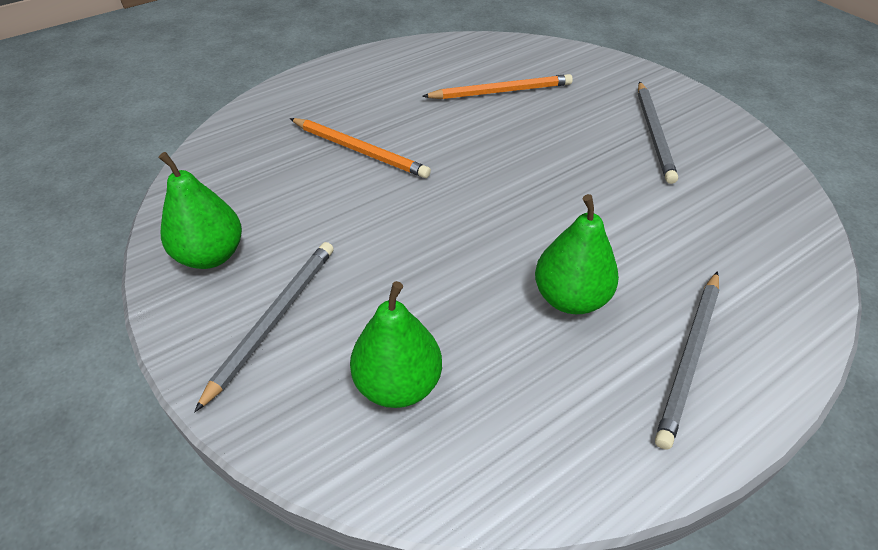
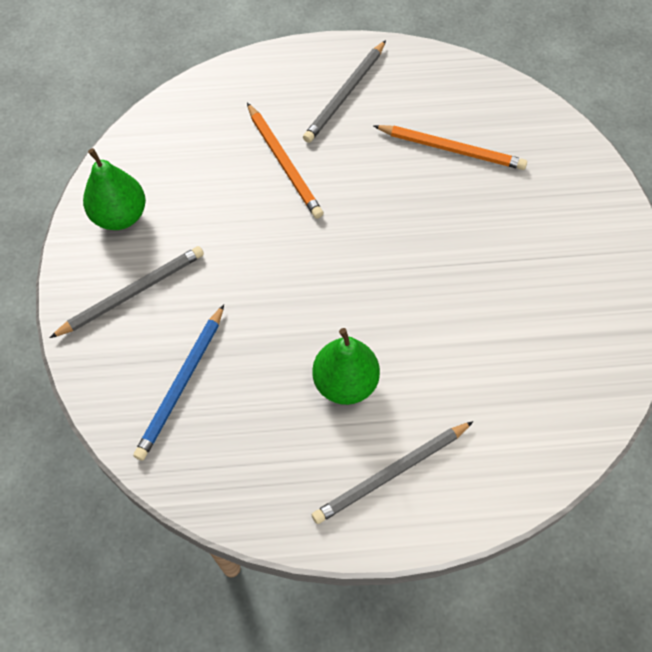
camera: 30 degrees right, 15 degrees up
green pear [350,281,442,408] -> blue pencil [133,305,224,461]
grey pencil [638,81,678,184] -> grey pencil moved to [303,40,386,143]

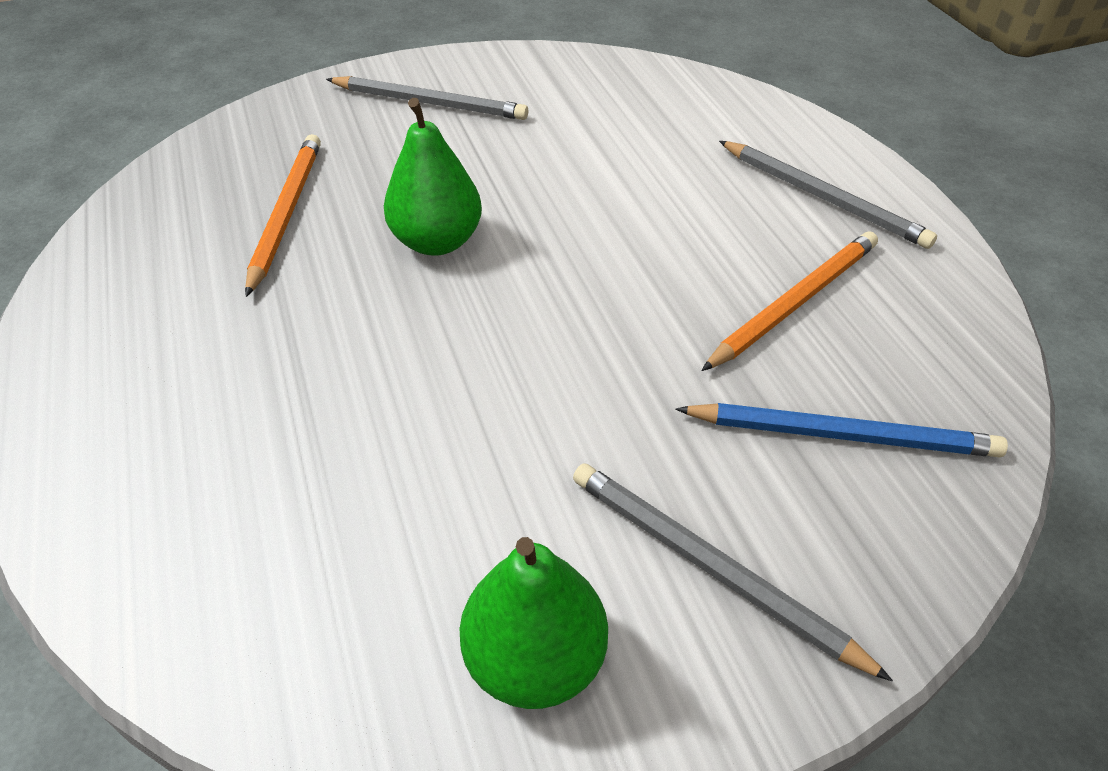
camera: 105 degrees left, 15 degrees down
orange pencil [247,103,324,219] -> orange pencil moved to [701,231,878,371]
grey pencil [303,40,386,143] -> grey pencil moved to [326,76,528,120]
green pear [312,328,380,405] -> green pear moved to [384,98,482,256]

